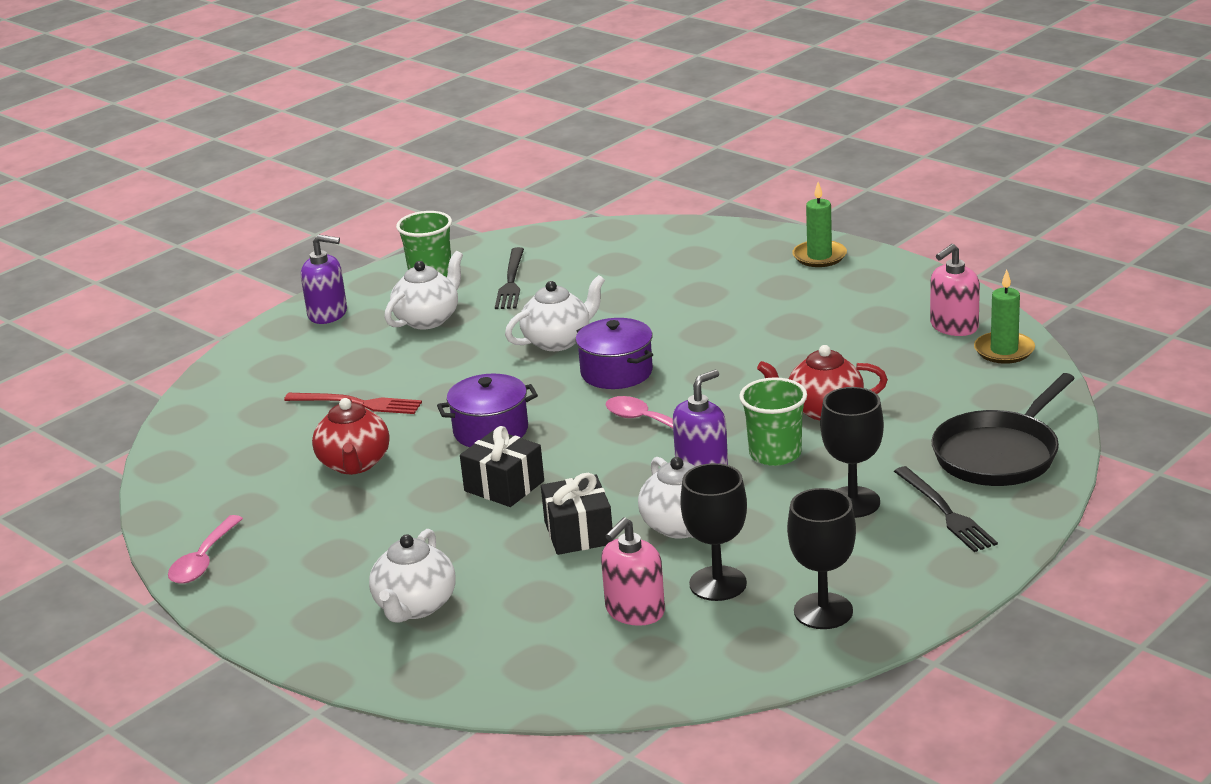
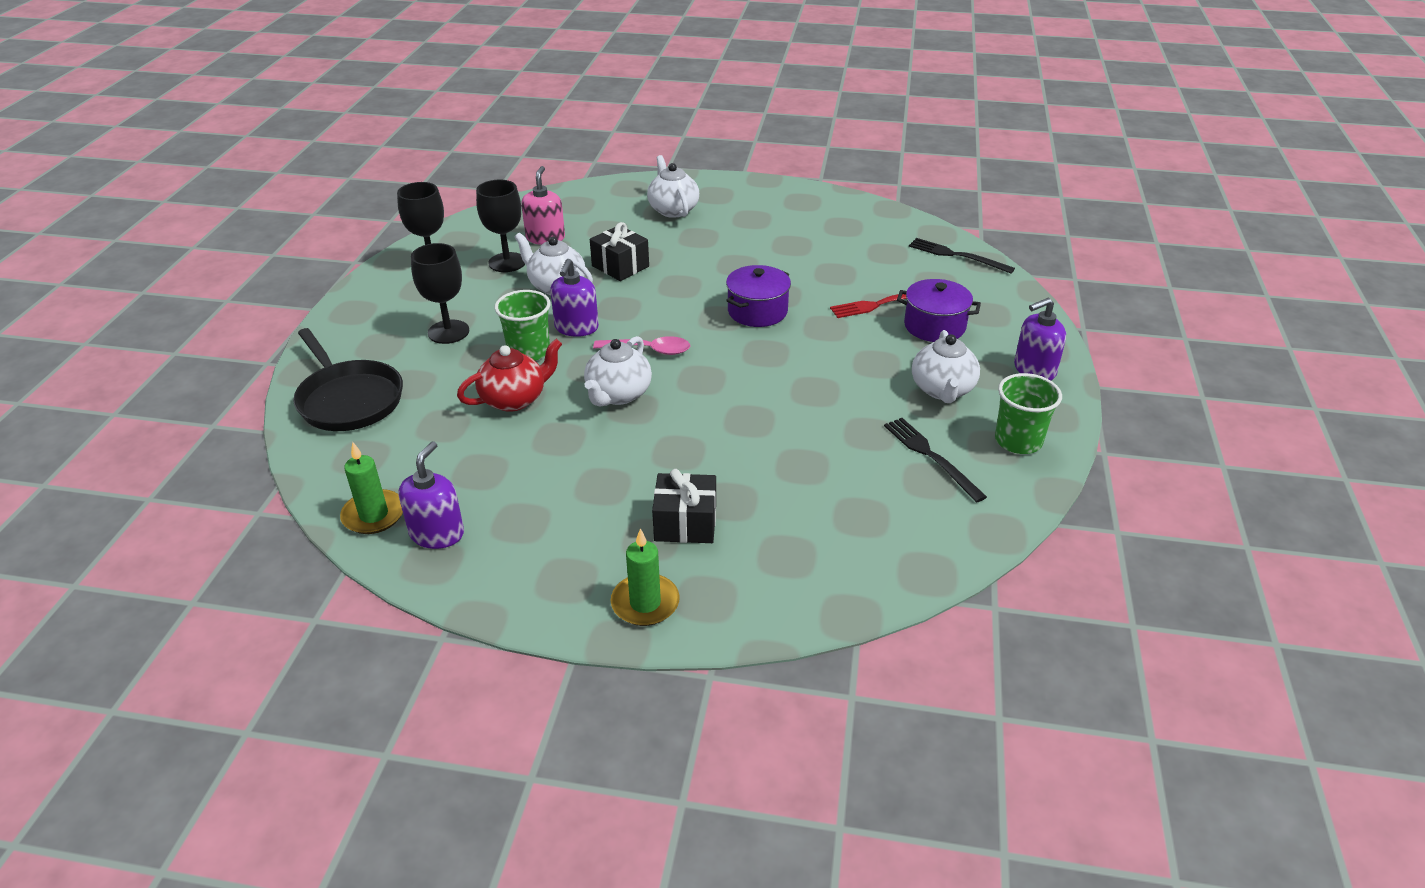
camera: 145 degrees right, 10 degrees up
pink spoon [168,515,243,584] -> none
red teapot [312,397,390,475] -> none
black gift [460,426,544,507] -> black gift moved to [652,469,716,543]
white teapot [505,275,605,351] -> white teapot moved to [584,336,652,406]
purple pot [576,318,653,389] -> purple pot moved to [897,279,981,342]
black fork [894,466,998,552] -> black fork moved to [909,238,1015,273]
pink soap dispenser [930,244,980,336] -> purple soap dispenser [398,441,464,549]
black pan [931,373,1075,486] -> black pan turned 135 degrees clockwise [293,328,403,431]

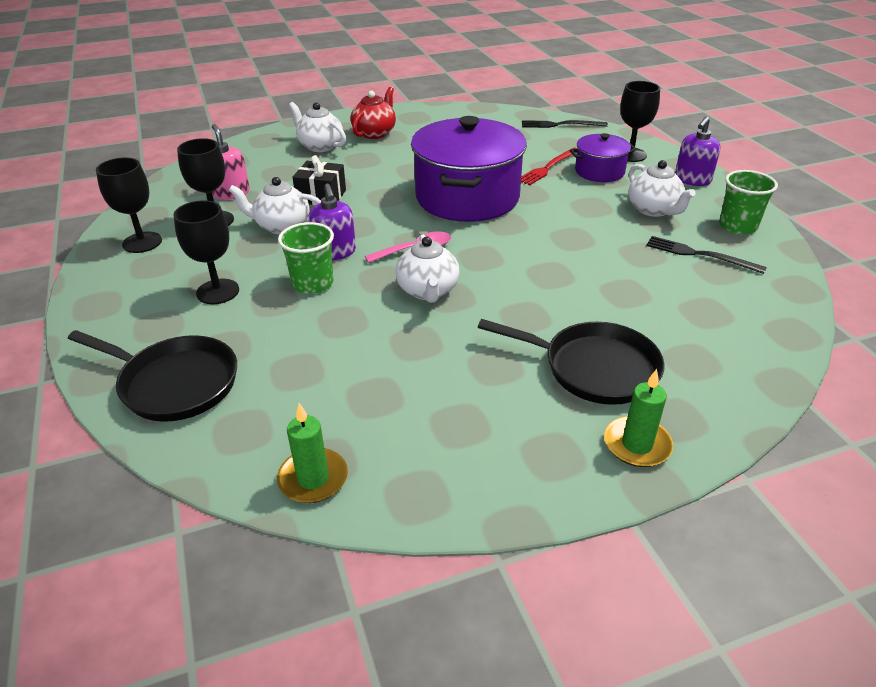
camera: 30 degrees left, 0 degrees up
purple soap dispenser [398,441,464,549] -> none
red teapot [457,339,562,412] -> red teapot moved to [351,87,396,139]
black gift [652,469,716,543] -> black pan [478,319,665,405]
purple pot [726,265,791,327] -> purple pot [411,116,527,222], size x1.98
none -> black goblet [620,81,660,162]

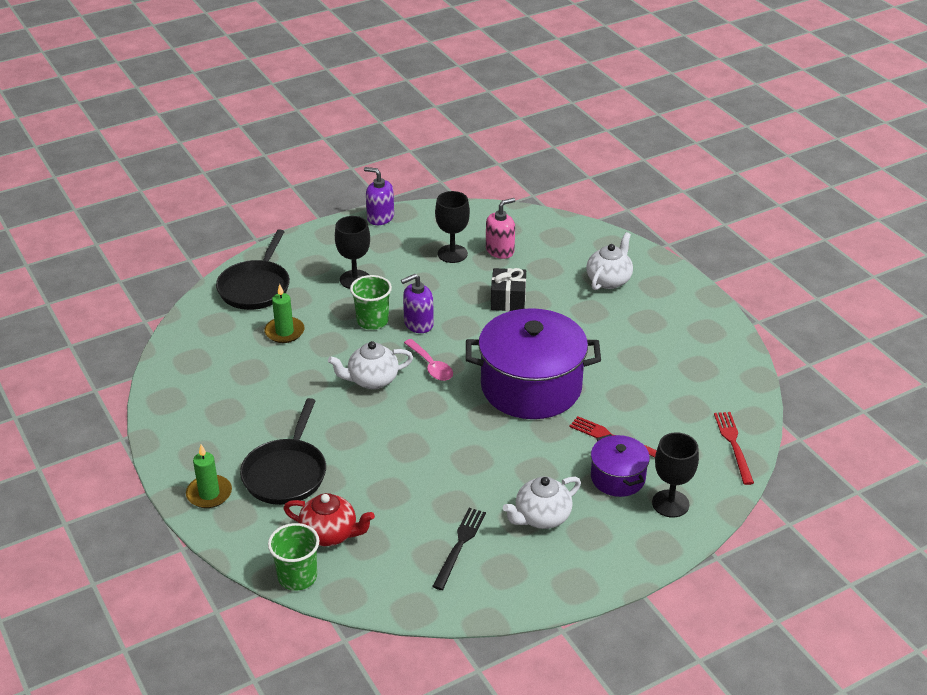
camera: 80 degrees right, 0 degrees up
black goblet [96,157,162,253] -> none
white teapot [229,177,321,235] -> none
green candle [277,403,348,503] -> green candle moved to [264,284,304,343]
red teapot [351,87,396,139] -> red teapot moved to [283,493,375,546]
black fork [522,120,608,128] -> red fork [714,412,754,485]
purple soap dispenser [675,116,721,186] -> purple soap dispenser moved to [364,167,394,225]
green cup [719,170,778,234] -> green cup moved to [268,523,320,591]

